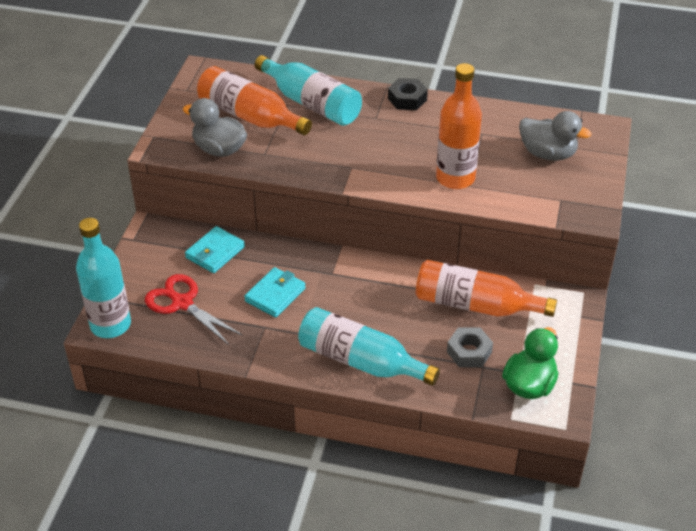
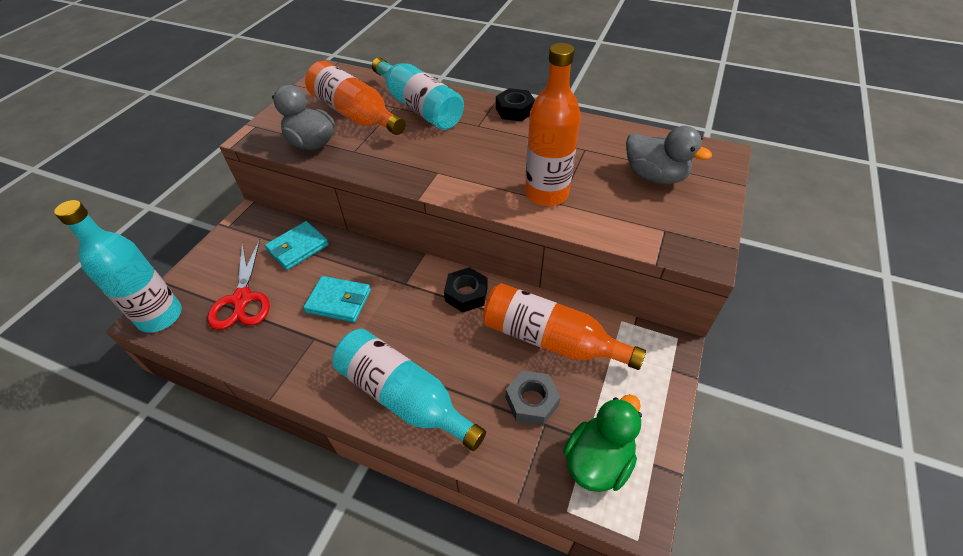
camera: 10 degrees right, 5 degrees up
red scissors [145,274,243,345] -> red scissors turned 150 degrees counterclockwise [207,239,270,330]
turquoise wallet [244,267,306,318] -> turquoise wallet turned 60 degrees clockwise [303,276,371,322]
none -> black nut [444,267,488,313]

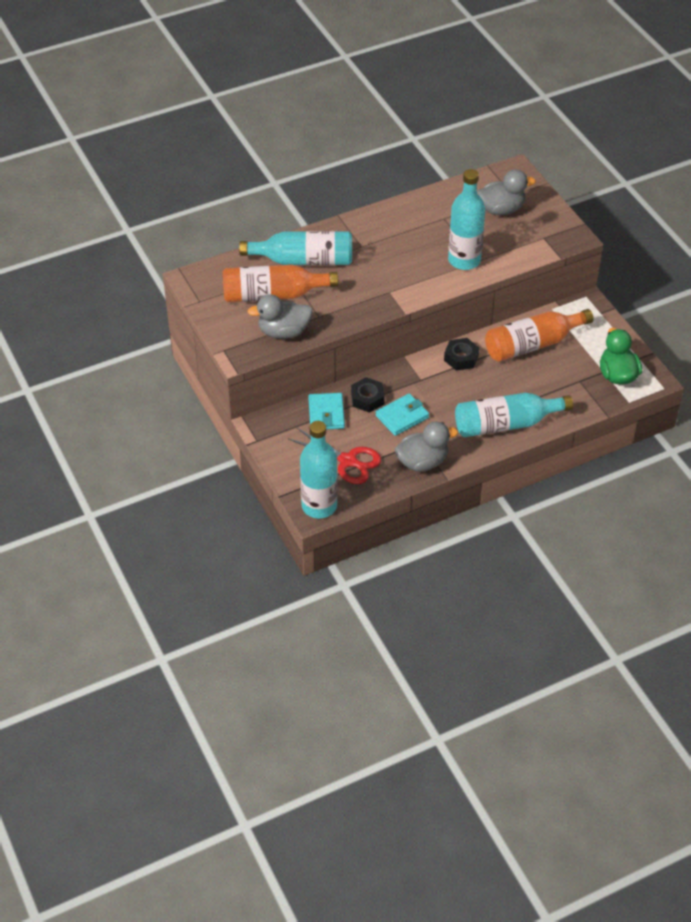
camera: 50 degrees left, 0 degrees up
black nut [496,88,535,121] -> black nut moved to [351,377,385,413]
grey nut [506,370,561,425] -> none
orange bottle [525,43,581,206] -> turquoise bottle [448,169,485,270]
none -> grey duck [395,422,458,472]

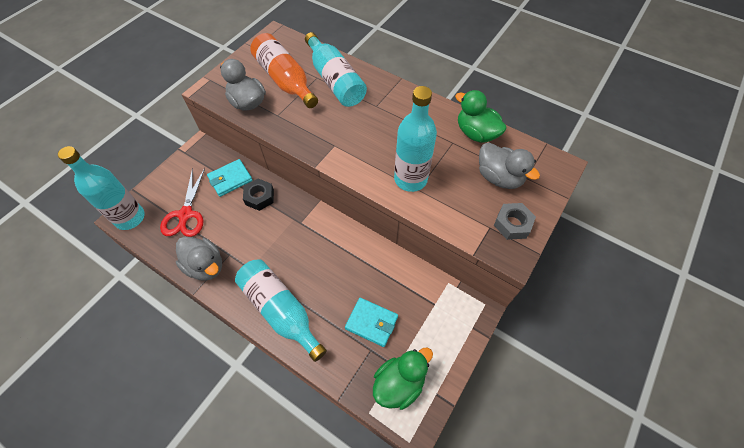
camera: 60 degrees right, 10 degrees up
turquoise wallet [376,393,429,436] -> turquoise wallet moved to [345,298,398,347]
black nut [444,338,479,371] -> none
orange bottle [485,309,594,362] -> none
none -> green duck [455,90,507,143]
none -> grey nut [494,203,536,240]

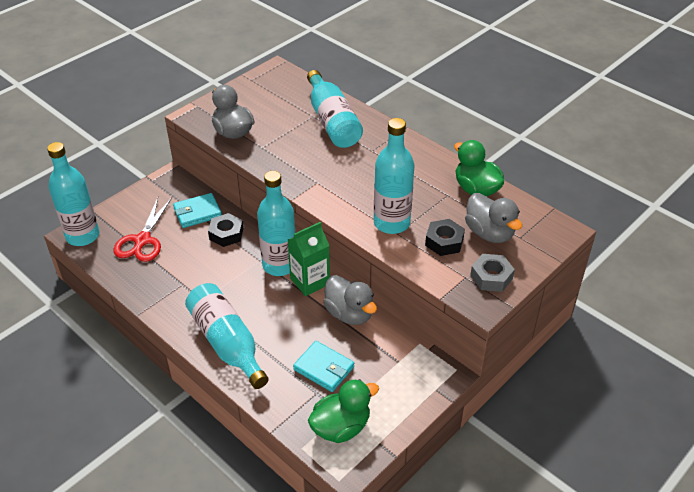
camera: 10 degrees right, 15 degrees down
grey duck [176,236,222,281] -> grey duck moved to [323,275,377,325]
orange bottle [250,33,318,108] -> none
none -> turquoise bottle [257,171,296,276]
none -> green carton [288,222,330,296]
none -> black nut [425,219,465,256]

